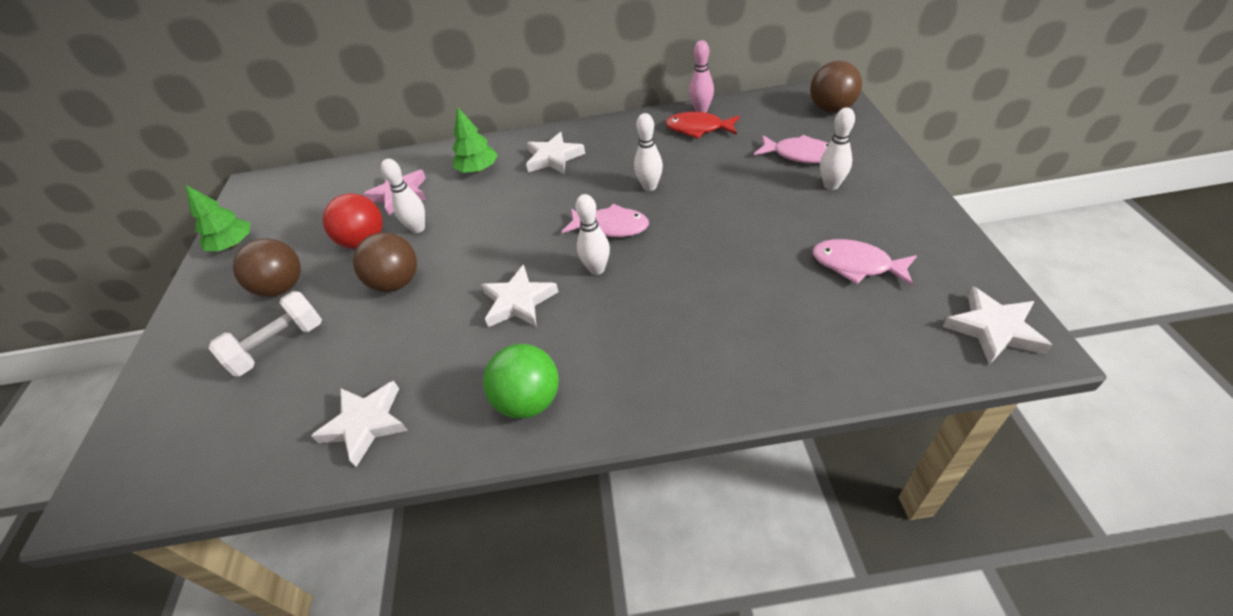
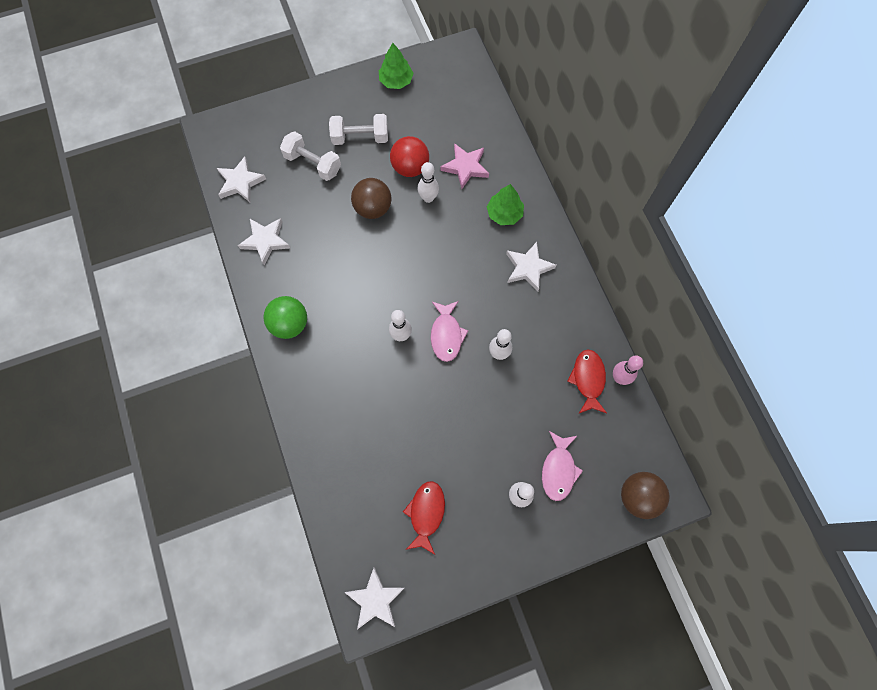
camera: 70 degrees right, 25 degrees up
brown ball [233,238,301,297] -> white dumbbell [329,114,388,145]
white star [481,264,558,327] -> white star moved to [217,156,266,202]
pink fish [813,239,917,286] -> red fish [403,481,445,555]

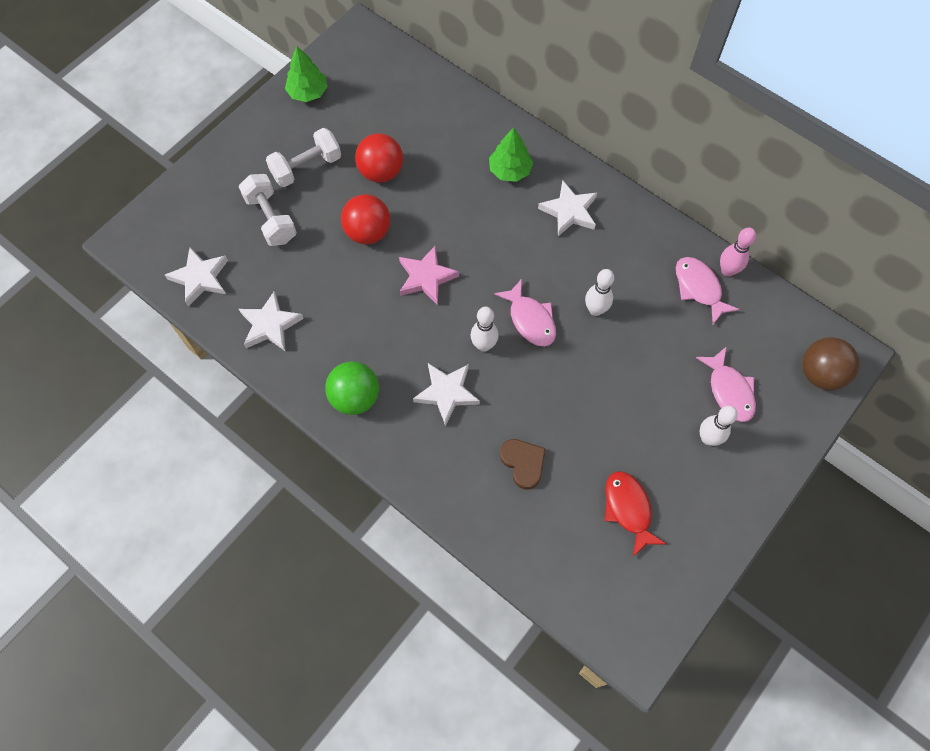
camera: 30 degrees left, 5 degrees down
white dumbbell [280,131,341,181] -> white dumbbell turned 60 degrees clockwise [239,174,297,246]
white star [345,567,404,629] -> white star moved to [413,363,480,426]
brown ball [351,178,391,219] -> red ball [341,194,390,244]
white bowling pin [418,162,439,203] -> none
pink star [440,143,489,189] -> pink star moved to [399,246,459,305]
red fish [567,349,607,413] -> pink fish [676,257,740,324]
none -> brown heart [500,439,546,490]

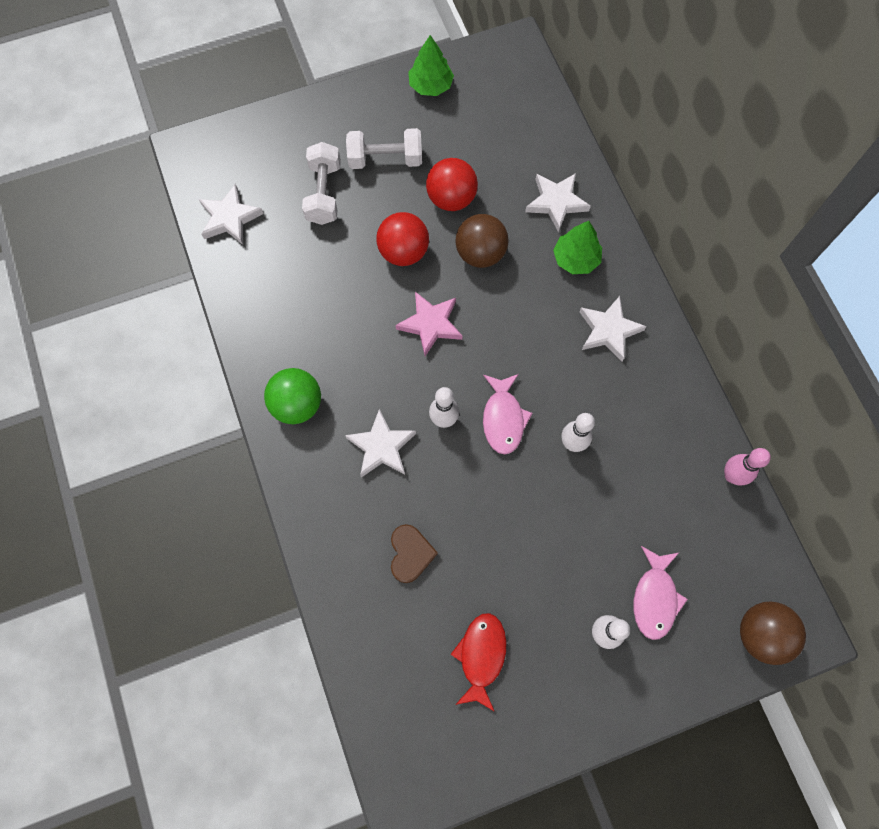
camera: 30 degrees right, 5 degrees up
white star [239,291,304,352] -> white star moved to [525,173,591,232]
pink fish [676,257,740,324] -> none
none -> brown ball [456,214,509,268]

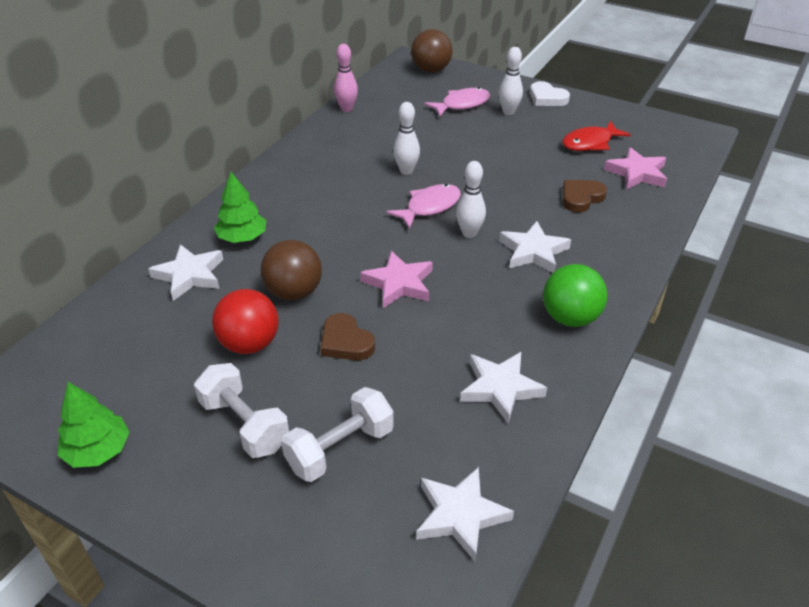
camera: 130 degrees left, 30 degrees down
red ball [376,212,429,266] -> brown heart [321,313,375,360]
white star [579,296,647,362] -> white star moved to [460,352,547,423]
none -> white heart [530,81,570,106]
none -> pink star [604,147,667,190]

